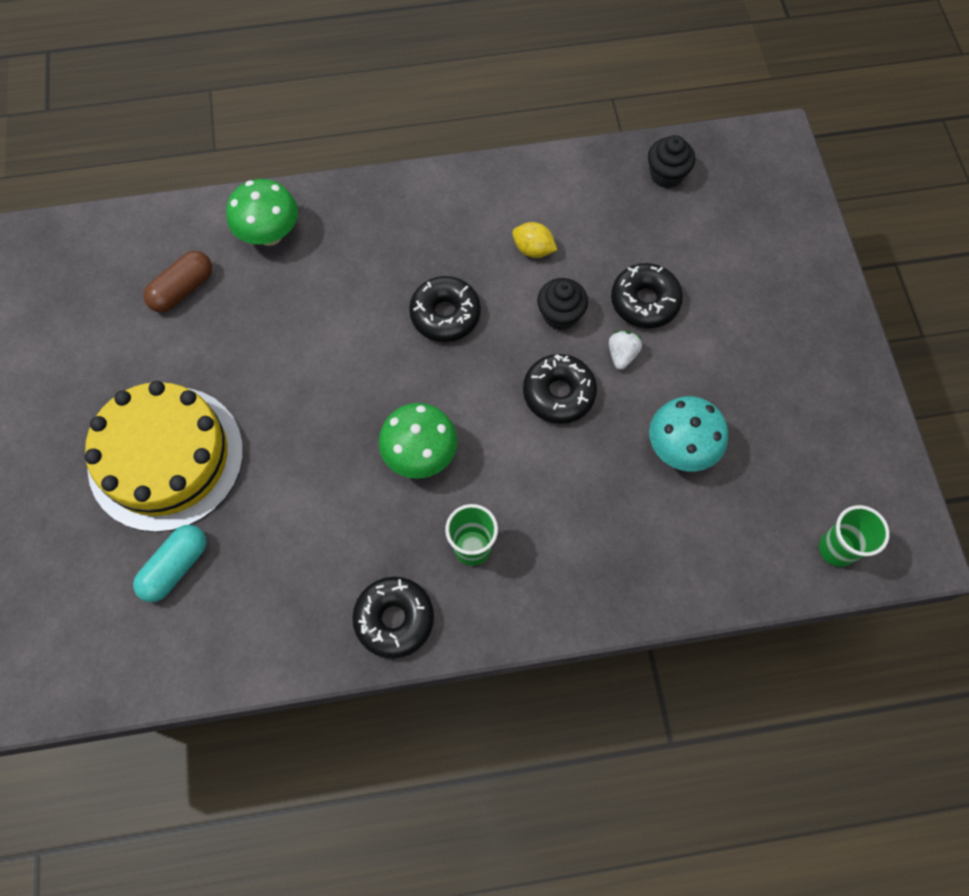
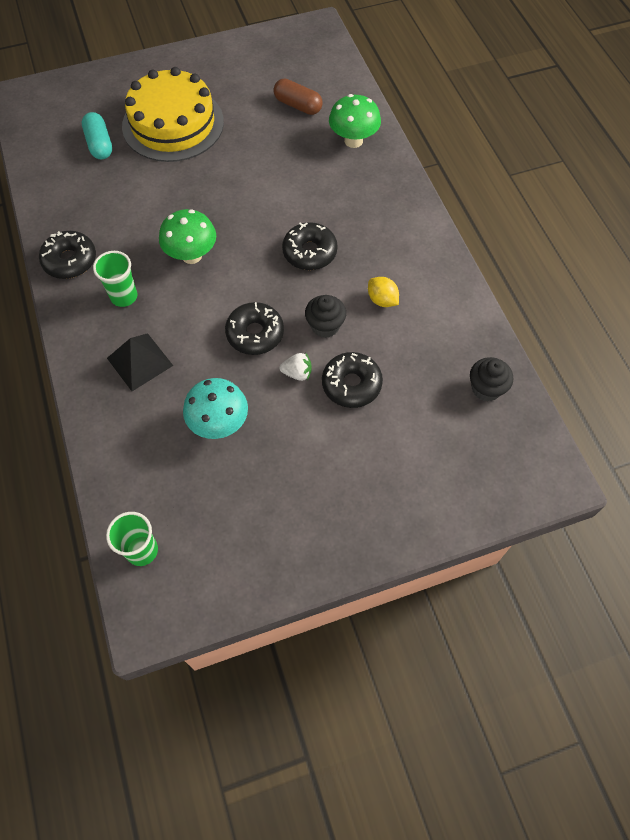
camera: 80 degrees right, 5 degrees down
turquoise capsule [133,525,207,602] -> turquoise capsule turned 45 degrees clockwise [82,112,112,159]
yellow lemon [512,222,557,258] -> yellow lemon turned 60 degrees counterclockwise [368,277,399,307]
none -> black pyramid [107,333,173,391]

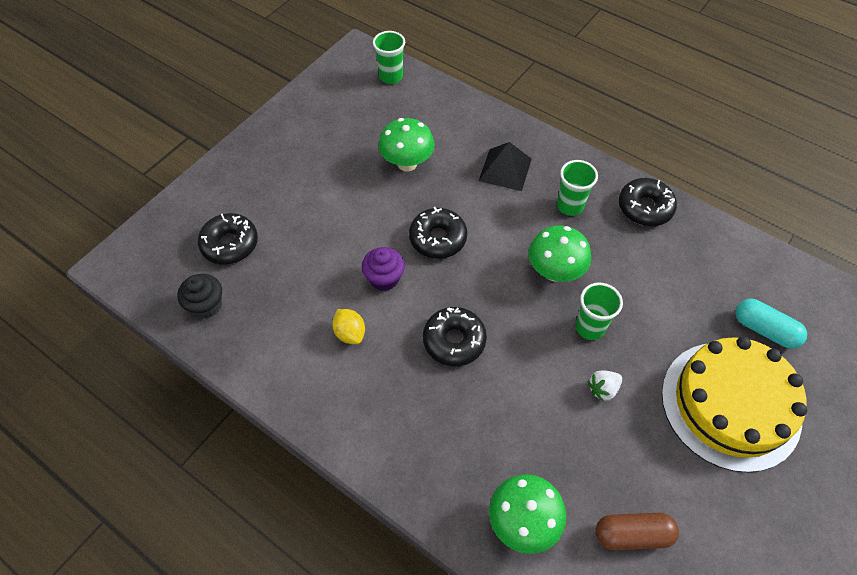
camera: 145 degrees right, 5 degrees down
turquoise mushroom [183,378,248,439] -> green mushroom [378,118,435,172]
white strawberry [279,353,312,381] -> white strawberry moved to [588,370,622,402]
black cupcake [305,295,346,338] -> purple cupcake [362,247,405,291]
black donut [322,352,383,408] -> black donut moved to [198,213,258,264]
yellow lemon [368,277,399,307] -> yellow lemon turned 45 degrees clockwise [332,309,365,344]
none -> green cup [575,283,623,340]

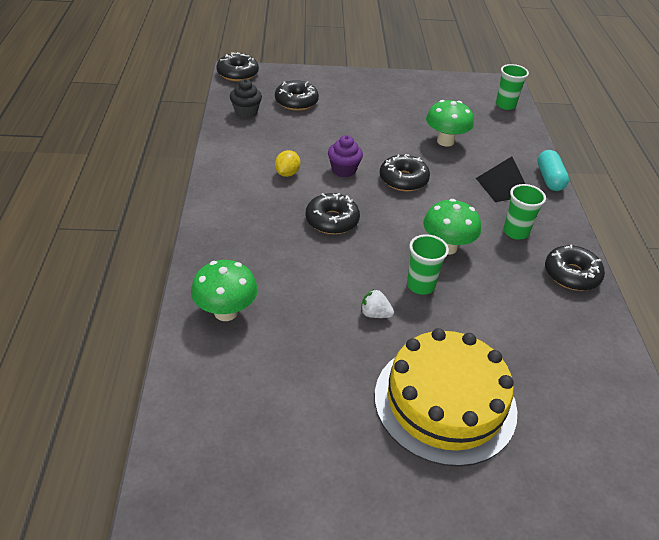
camera: 50 degrees right, 15 degrees down
brown capsule [595,513,679,550] -> none
turquoise capsule [736,299,807,349] -> turquoise capsule moved to [537,150,569,191]
none -> black donut [216,52,259,81]

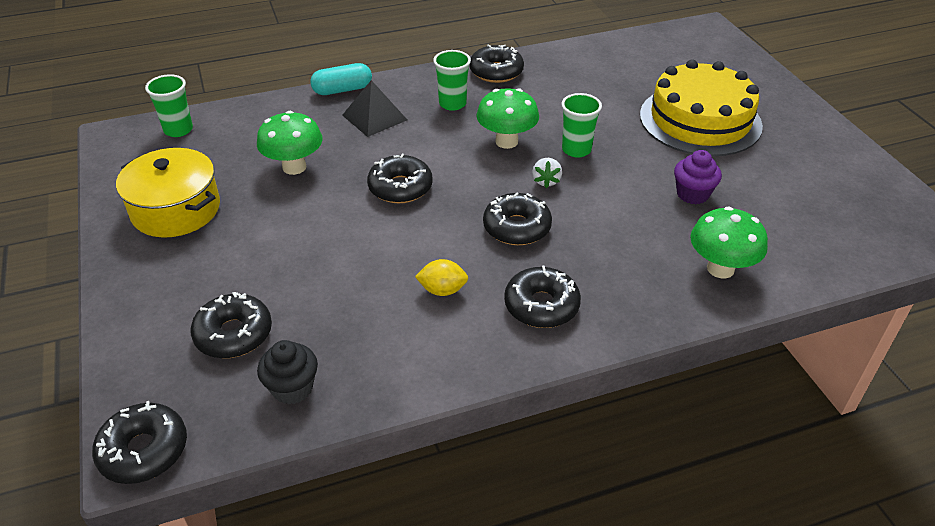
camera: 105 degrees left, 0 degrees up
purple cupcake [328,135,363,177] -> purple cupcake moved to [674,150,722,204]
white strawberry [361,289,394,318] -> white strawberry moved to [532,158,562,188]
none -> yellow pot [116,148,220,238]
none -> black donut [504,265,581,328]

